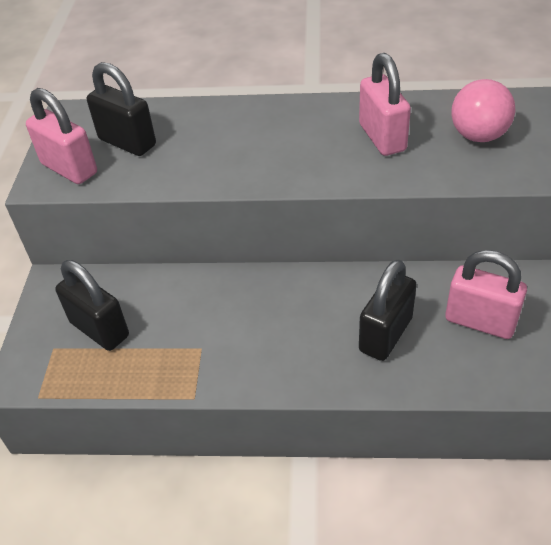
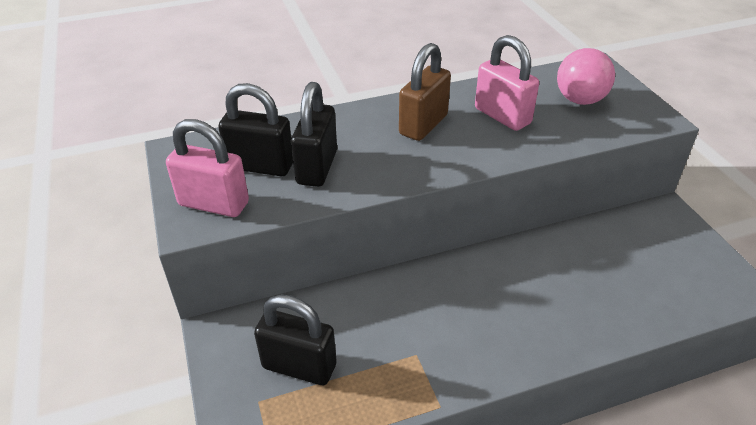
camera: 25 degrees left, 5 degrees down
black padlock [359,259,417,361] -> black padlock moved to [291,82,337,187]
pink padlock [445,250,527,339] -> none
none -> brown padlock [399,43,451,141]

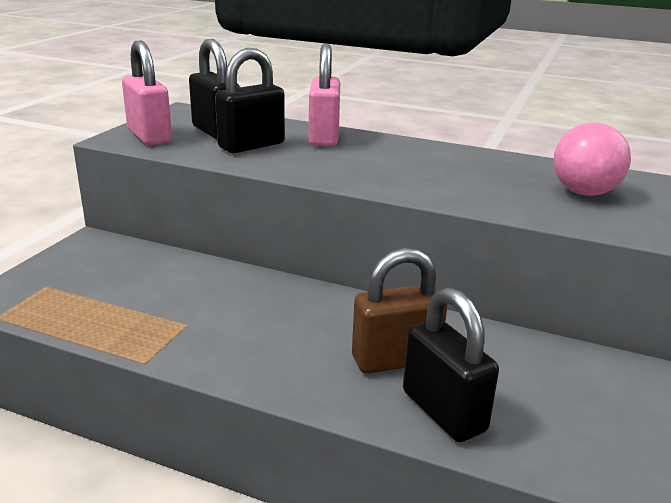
camera: 40 degrees right, 15 degrees down
black padlock [254,295,337,385] -> black padlock moved to [403,287,499,442]
brown padlock [399,43,451,141] -> brown padlock moved to [352,248,447,374]
pink padlock [475,35,539,131] -> pink padlock moved to [309,44,340,147]

